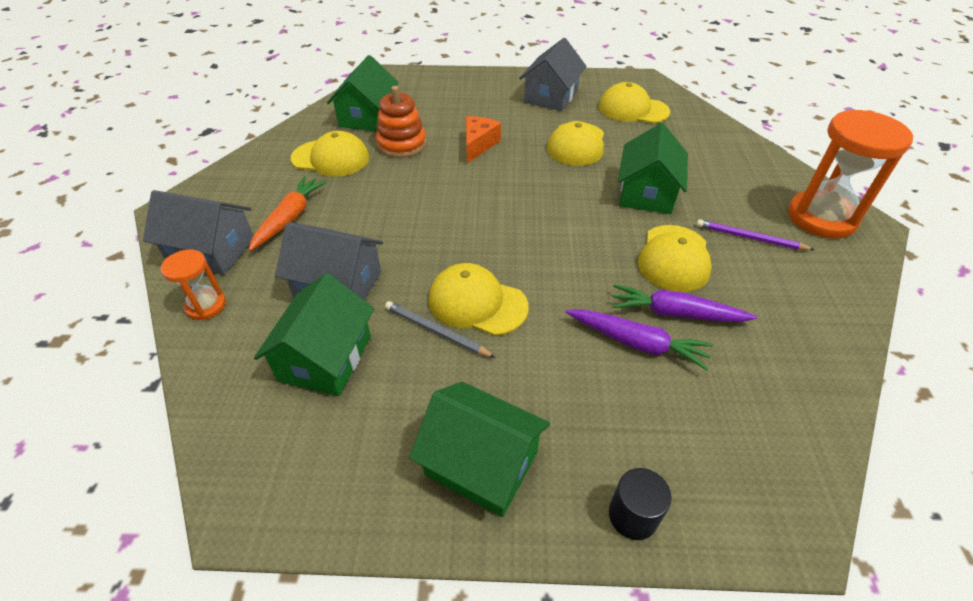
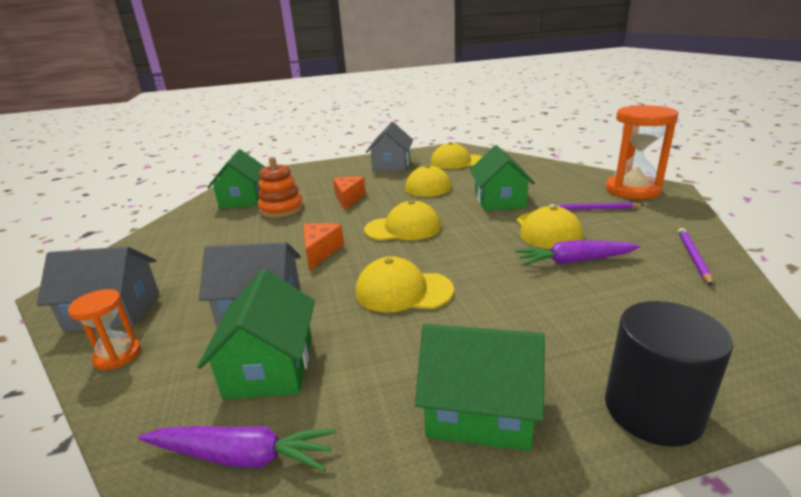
camera: 15 degrees left, 20 degrees down
orange carrot [248,176,327,251] -> none
yellow cap [291,131,369,177] -> yellow cap moved to [364,200,441,241]
grey pencil [385,301,496,358] -> none
purple carrot [566,309,713,370] -> purple carrot moved to [138,426,337,472]
black cylinder [609,468,672,540] -> black cylinder [605,301,733,446], size x1.72
none -> orange cheese [303,223,344,271]
none -> purple pencil [678,228,713,285]

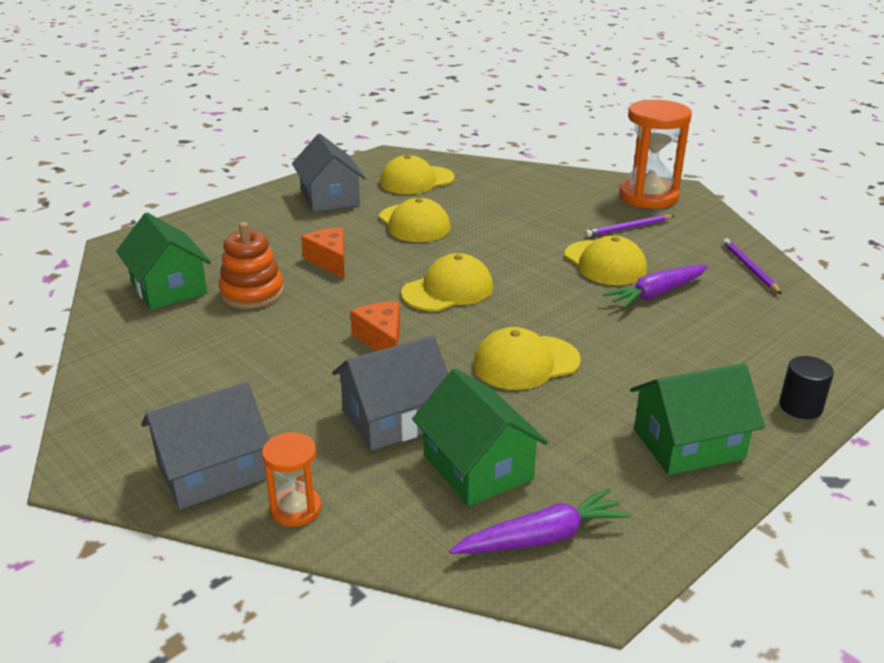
camera: 30 degrees left, 5 degrees up
green house [470,145,535,211] -> none
black cylinder [605,301,733,446] -> black cylinder [779,356,834,419], size x0.58

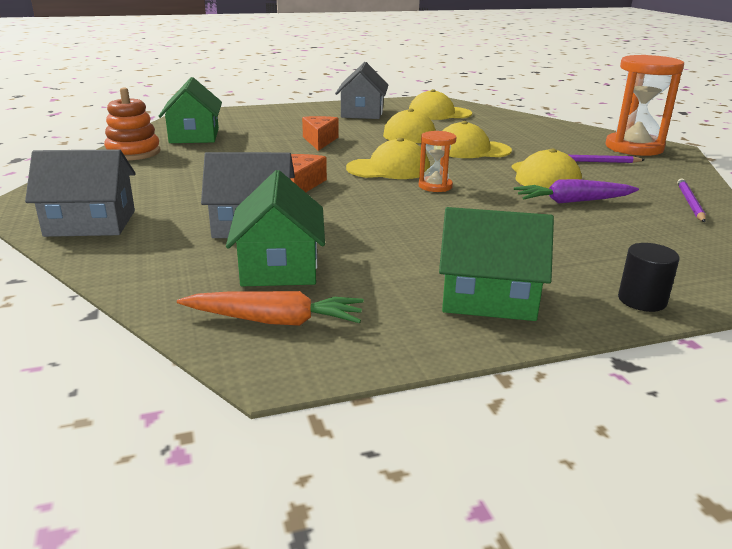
camera: 25 degrees right, 5 degrees down
orange stacking toy [219,222,284,309] -> orange stacking toy moved to [104,87,160,160]
orange hourglass [262,432,322,527] -> orange hourglass moved to [419,131,456,192]
purple carrot [449,488,631,554] -> orange carrot [177,291,364,326]
yellow cap [473,327,581,390] -> yellow cap moved to [442,121,512,158]

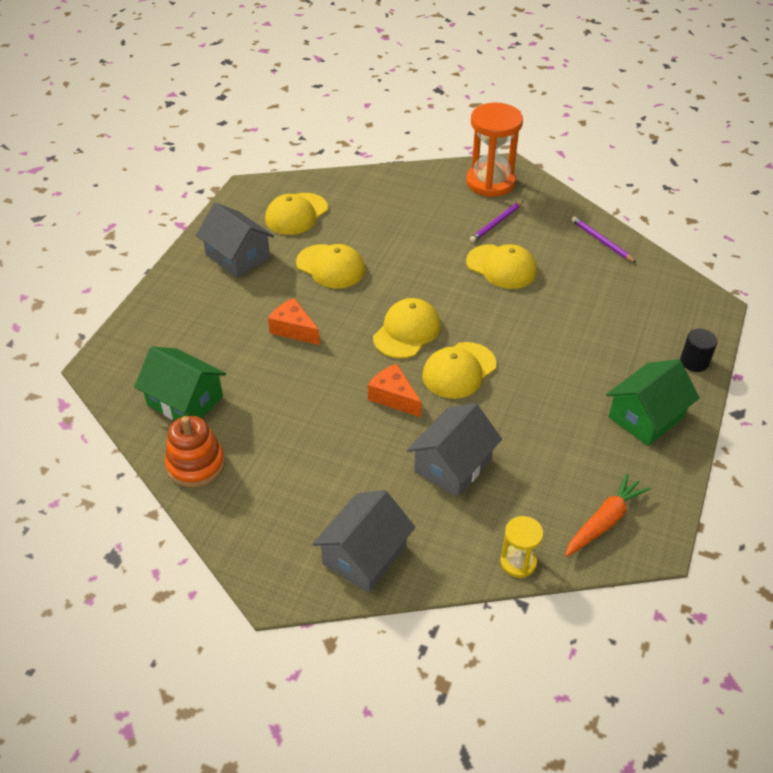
camera: 50 degrees left, 20 degrees up
green house [226,170,325,286] -> none
orange hourglass [419,131,456,192] -> none
yellow cap [442,121,512,158] -> yellow cap moved to [422,342,497,399]
purple carrot [514,179,639,204] -> none
none -> yellow hourglass [500,516,543,578]

